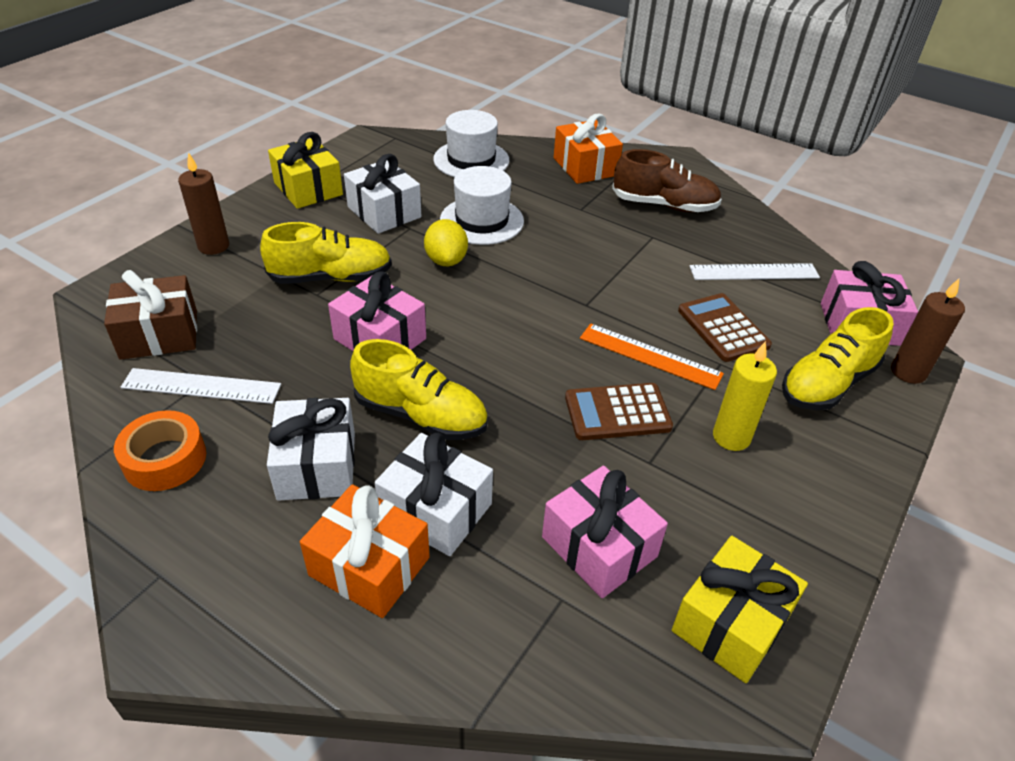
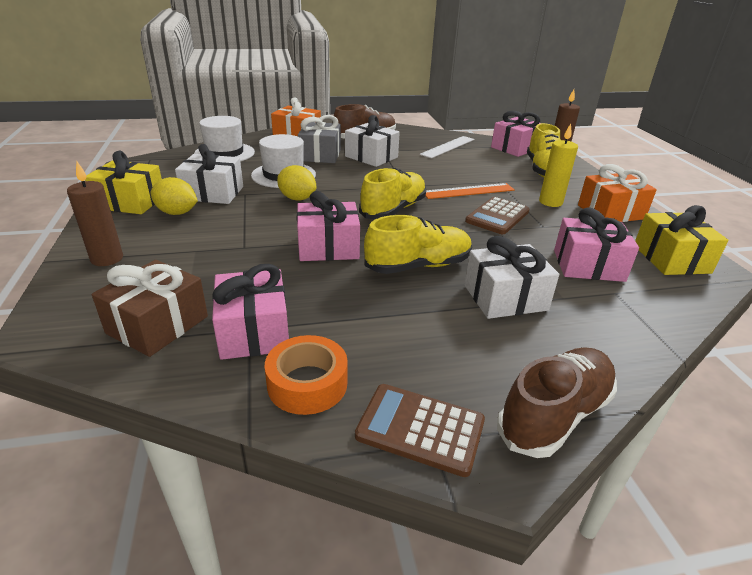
camera: 45 degrees left, 10 degrees down
white ruler [121,368,281,404] -> pink gift [212,264,289,360]
yellow shoe [260,222,392,284] -> yellow shoe moved to [359,168,426,219]
white gift [267,398,355,501] -> white gift moved to [345,115,400,167]
orange gift [300,484,430,618] -> orange gift moved to [578,164,657,222]
brown calculator [678,293,772,362] -> brown calculator moved to [355,384,485,477]
none -> yellow lemon [150,177,198,215]
none -> grey gift [298,115,341,163]
none -> brown shoe [497,347,617,458]

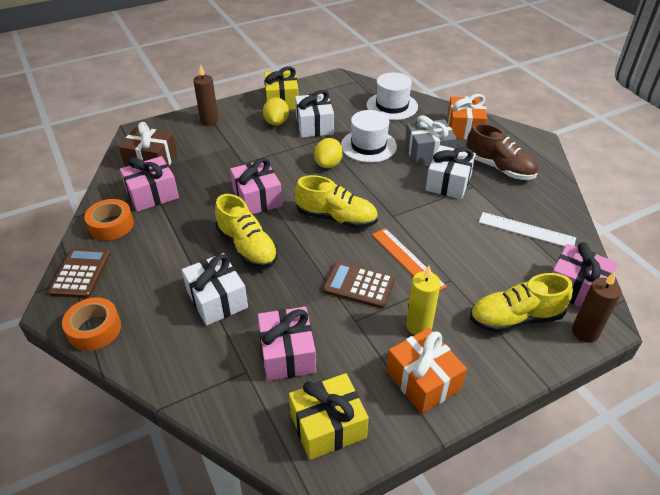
camera: 75 degrees right, 10 degrees up
brown shoe [497,347,617,458] -> orange tape [62,297,121,351]

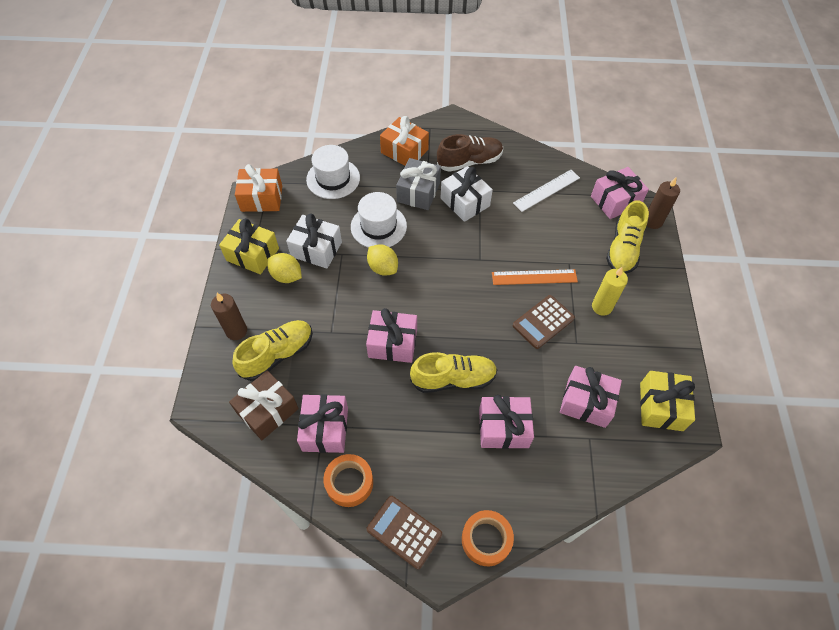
camera: 60 degrees left, 15 degrees up
white gift [182,253,248,326] -> pink gift [479,395,534,449]
yellow shoe [295,175,378,228] -> yellow shoe moved to [232,320,313,381]
orange gift [386,328,467,414] -> orange gift moved to [235,164,282,212]

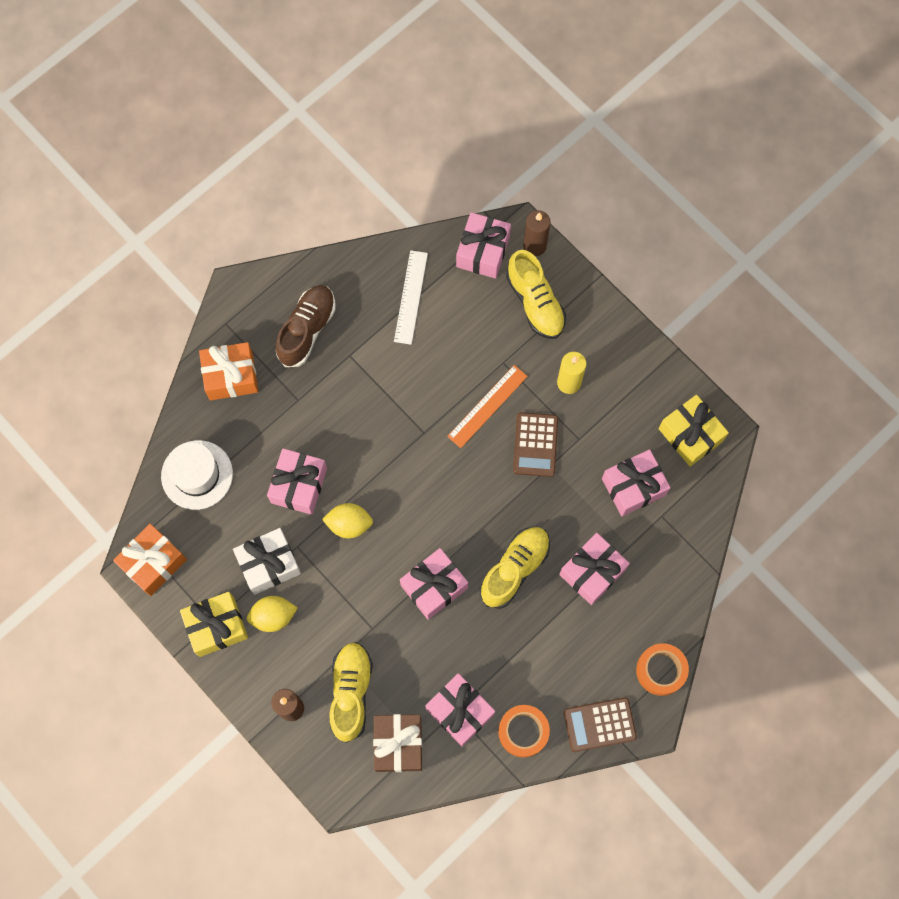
camera: 45 degrees left, 15 degrees up
white hat [351,192,407,248] -> pink gift [267,448,327,515]
grey gift [396,158,441,210] -> none
white gift [441,166,493,222] -> none

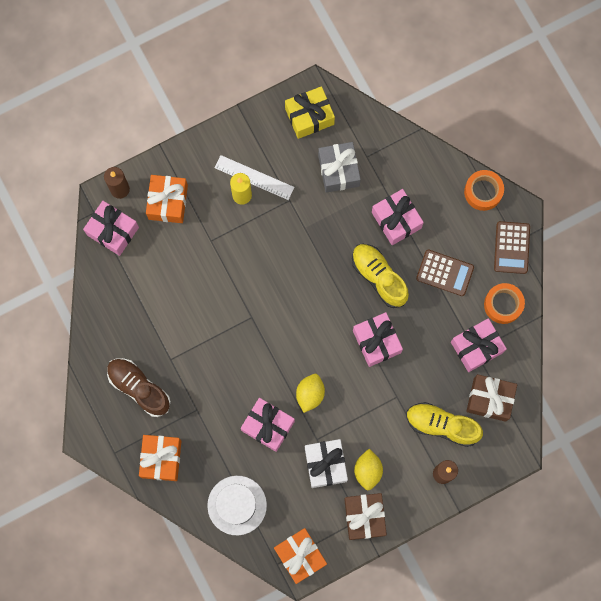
camera: 75 degrees left, 5 degrees up
yellow gift [180,592,248,657] -> brown gift [344,493,387,540]
white ruler [394,250,428,345] -> white ruler moved to [215,155,294,200]
orange ruler [447,365,528,448] -> none
yellow shoe [506,250,566,339] -> orange gift [146,175,188,223]
brown calculator [513,412,558,477] -> brown calculator moved to [416,250,474,296]
pink gift [602,449,670,517] -> grey gift [318,142,361,193]

